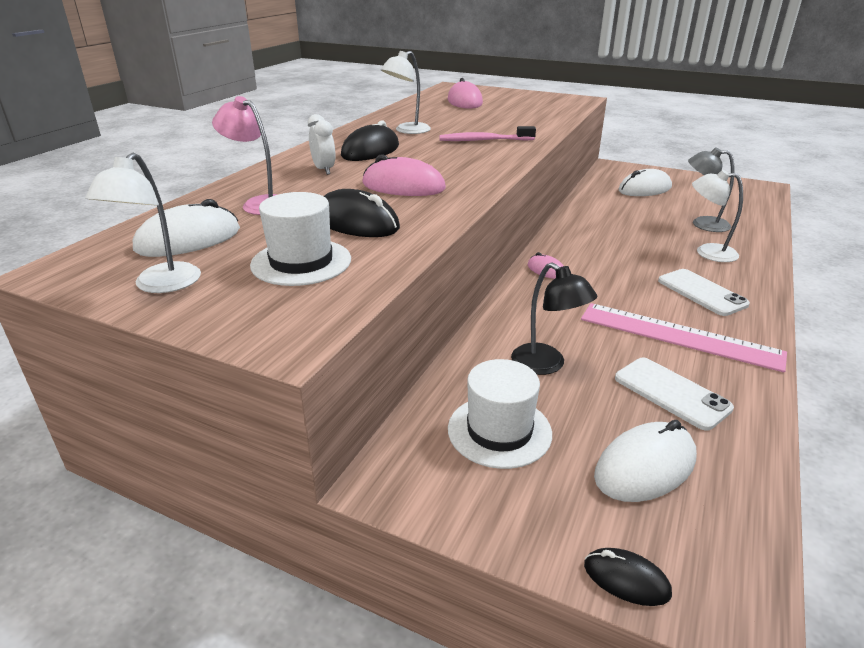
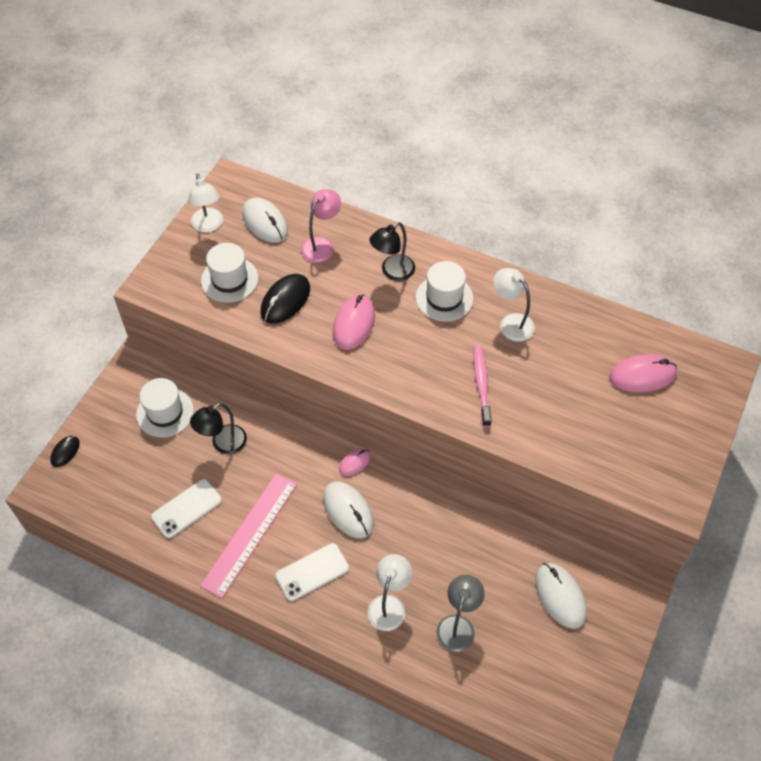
camera: 90 degrees right, 25 degrees up
white lamp [85,152,201,293] -> white lamp turned 120 degrees counterclockwise [188,174,223,232]
white clock [308,114,336,175] -> black lamp [369,222,415,281]
black mouse [341,120,399,161] -> white hat [416,261,473,322]
white mouse [594,420,697,502] -> white mouse moved to [323,482,374,538]

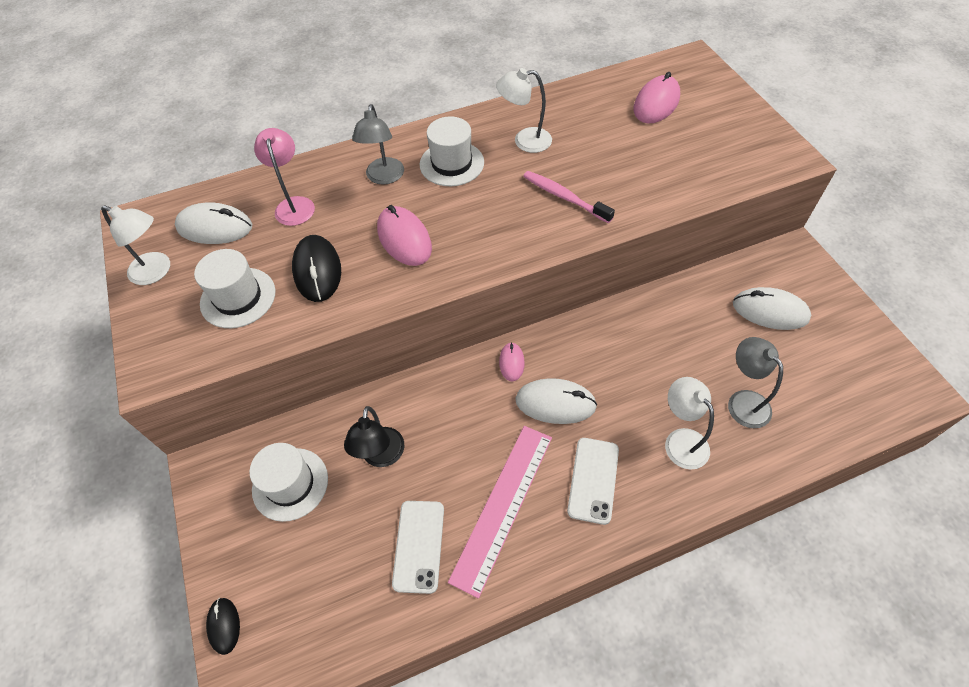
camera: 45 degrees left, 0 degrees up
pink ruler [200,473,297,598] -> pink ruler turned 45 degrees clockwise [448,426,552,599]
black lamp [369,222,415,281] -> grey lamp [352,104,404,185]

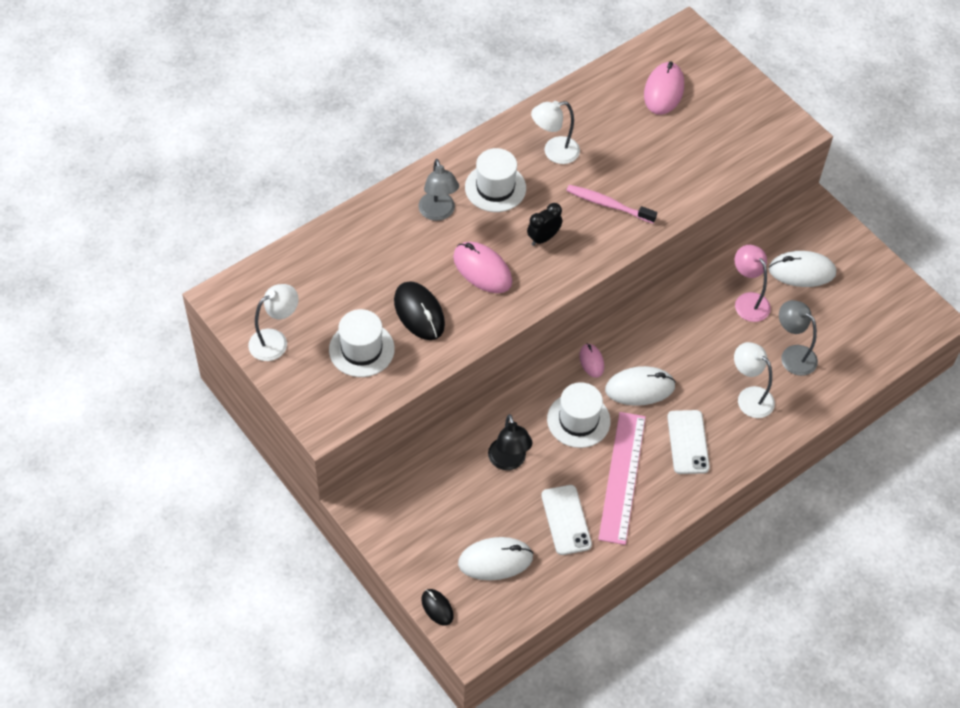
camera: 20 degrees left, 0 degrees up
white lamp [101,205,170,285] -> white lamp turned 45 degrees counterclockwise [248,284,299,361]
white mouse [175,202,252,244] -> white mouse moved to [458,537,533,580]
white hat [249,443,328,522] -> white hat moved to [547,382,611,448]
pink lamp [254,128,315,226] -> pink lamp moved to [734,245,771,322]
none -> black clock [527,203,562,246]

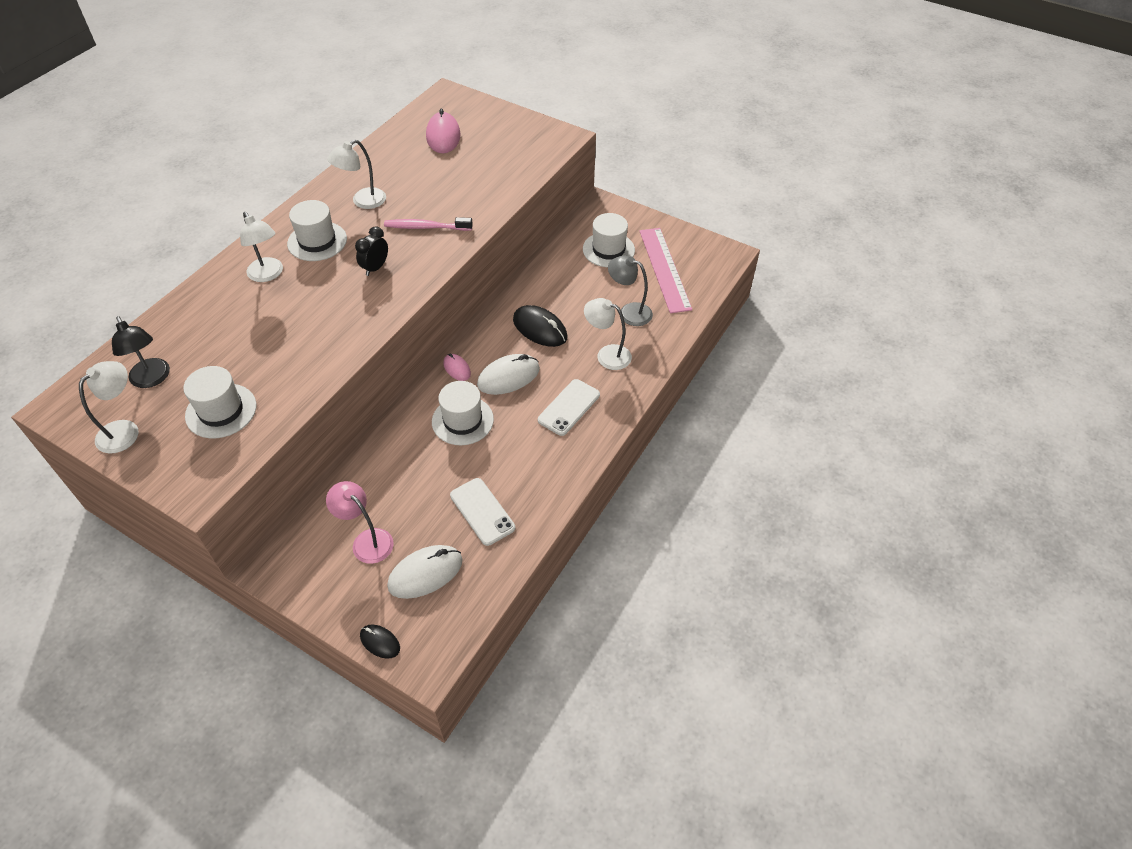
camera: 20 degrees left, 5 degrees down
black mouse [394,281,445,340] -> black mouse moved to [513,305,568,347]
grey lamp [418,159,459,221] -> white lamp [240,212,283,282]
pink mouse [453,242,512,293] -> none
black lamp [488,414,532,470] -> black lamp moved to [112,316,170,388]
pink ruler [598,412,646,545] -> pink ruler moved to [640,228,692,313]
white phone [667,410,710,474] -> white phone turned 60 degrees clockwise [538,379,600,436]
pink lamp [734,245,771,322] -> pink lamp moved to [326,481,394,564]
white mouse [769,251,836,287] -> white hat [583,213,635,267]

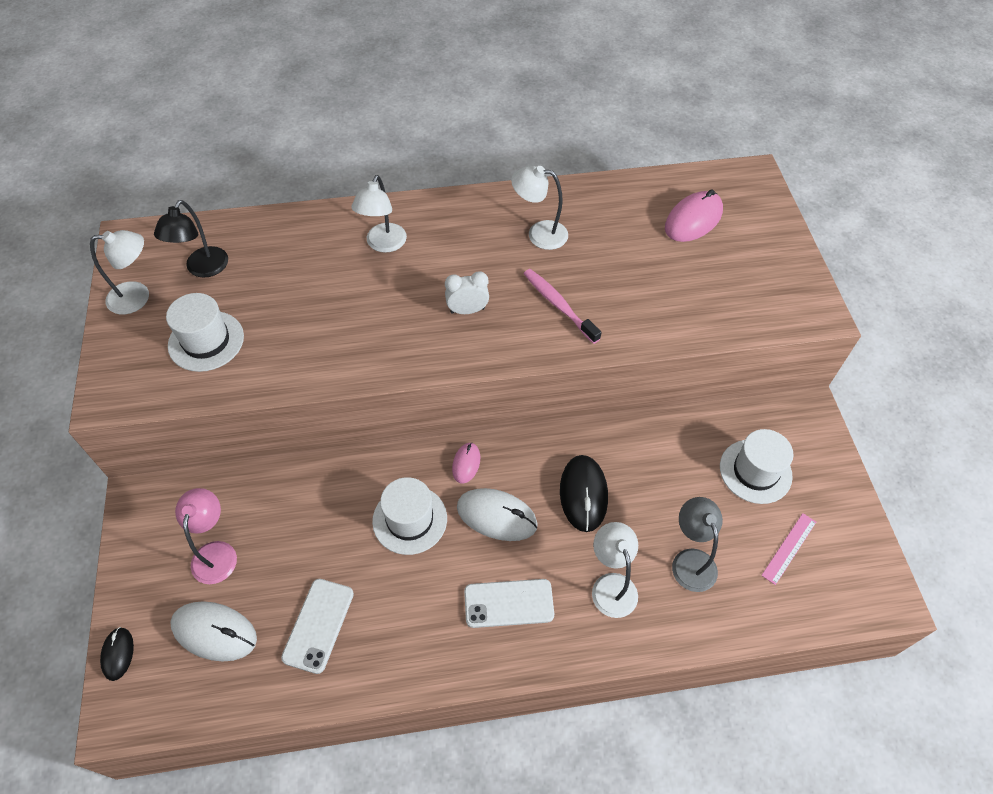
camera: 50 degrees right, 5 degrees up
white hat [287,200,347,261] -> none
black clock [355,226,388,276] -> white clock [445,271,489,314]
pink ruler [640,228,692,313] -> pink ruler [761,513,816,585], size x0.50

